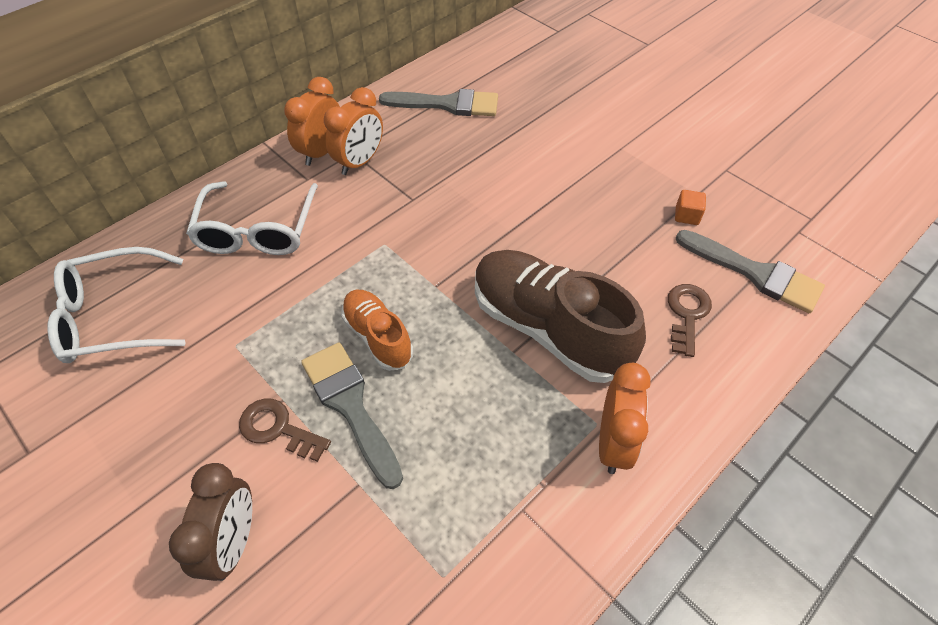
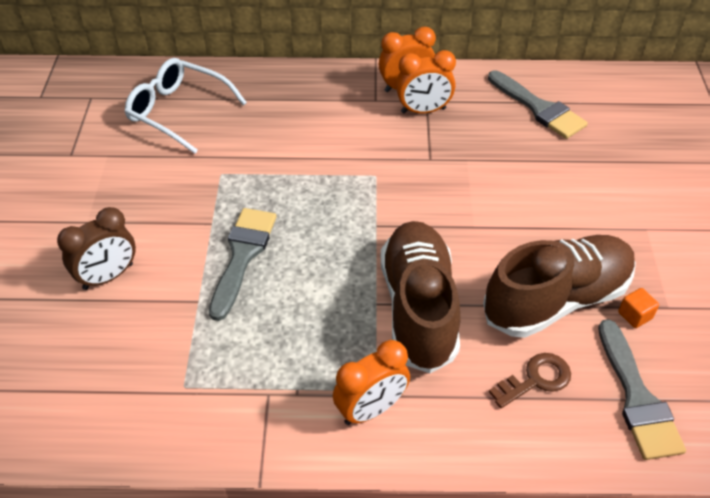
camera: 45 degrees right, 5 degrees down
white glasses [186,181,318,255] -> none
brown key [239,398,331,462] -> none
orange shoe [341,289,413,371] -> none
none -> brown shoe [483,235,636,338]

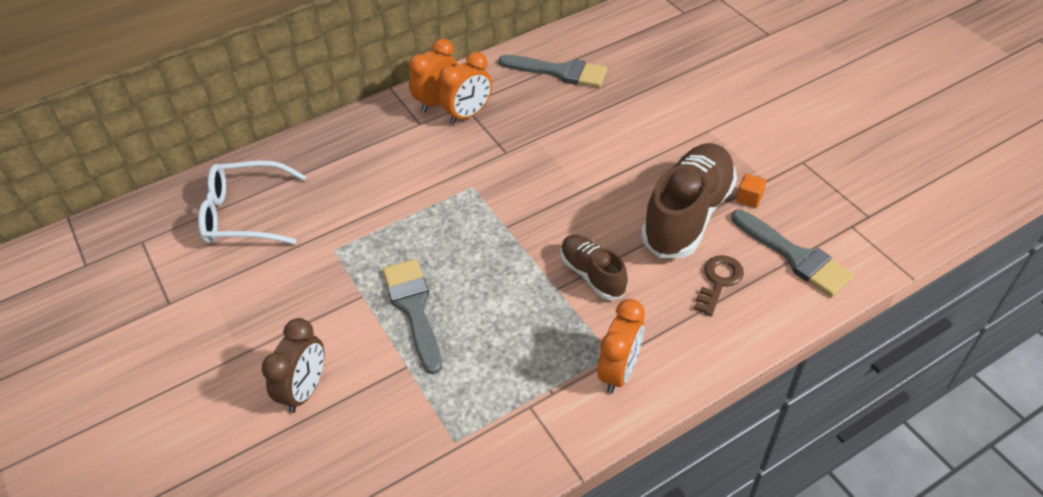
camera: 30 degrees left, 0 degrees up
brown shoe [381,221,461,373] -> brown shoe [560,235,628,300], size x0.55

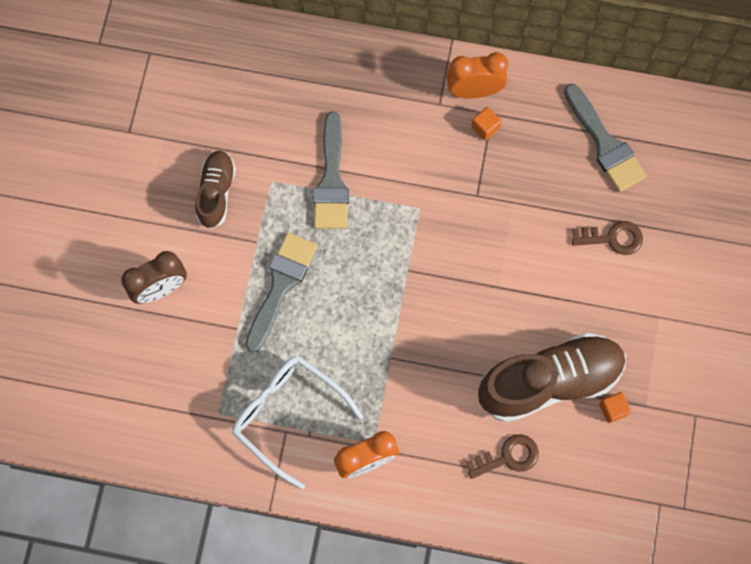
camera: 40 degrees right, 25 degrees up
white glasses [198,161,307,244] -> white glasses moved to [232,355,363,490]
orange clock [439,52,492,124] -> orange cube [471,107,501,140]
brown shoe [560,235,628,300] -> brown shoe moved to [195,150,236,229]
grey brush [731,210,854,297] -> grey brush moved to [314,112,349,229]
none -> brown key [572,221,643,255]

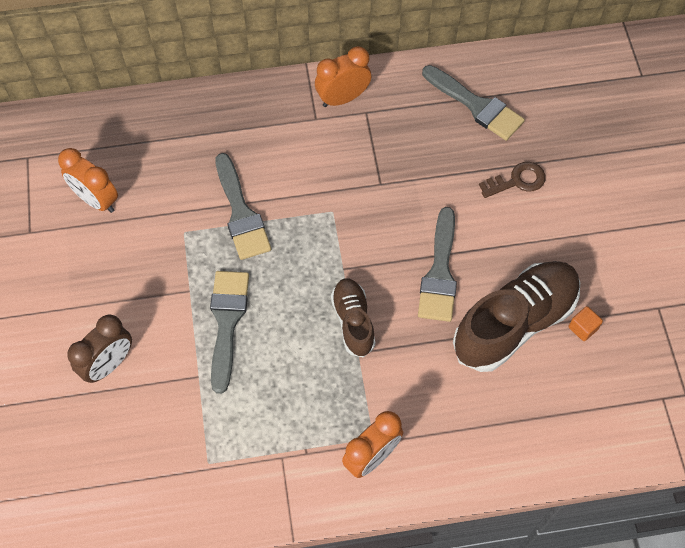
camera: 20 degrees left, 10 degrees down
brown shoe [195,150,236,229] -> brown shoe moved to [331,278,375,358]
white glasses [232,355,363,490] -> none
brown key [466,434,539,479] -> none
orange cube [471,107,501,140] -> none
none -> orange clock [58,148,118,213]
none -> grey brush [418,207,457,322]

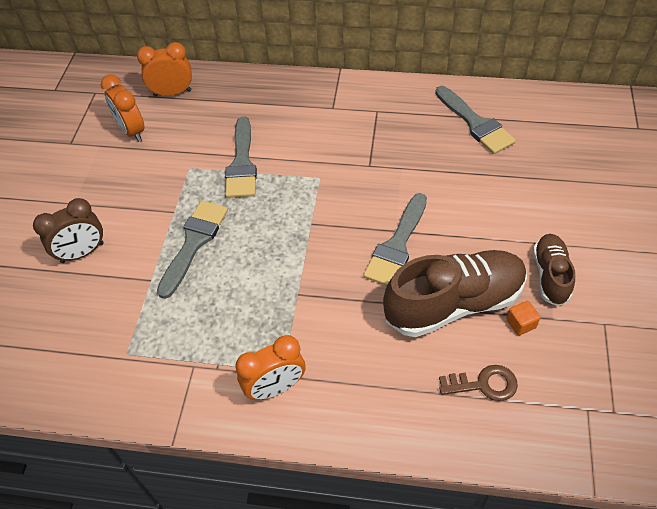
camera: 20 degrees right, 10 degrees down
orange clock [315,46,371,107] -> orange clock moved to [137,42,192,97]
brown shoe [331,278,375,358] -> brown shoe moved to [533,234,575,306]
brown key [479,162,546,198] -> brown key moved to [439,365,518,401]

